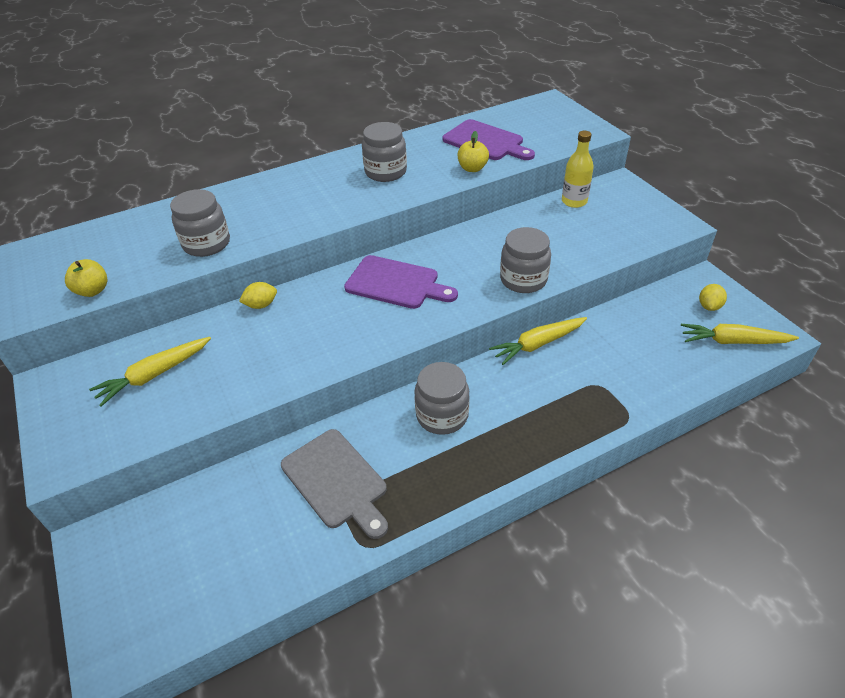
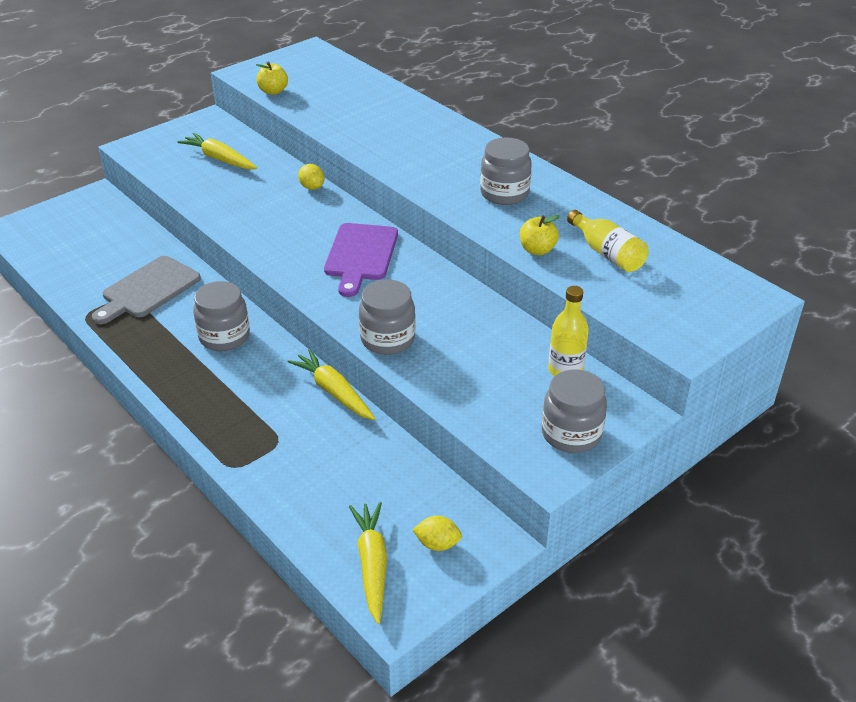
camera: 75 degrees right, 5 degrees down
grey jar [170,189,230,257] -> grey jar moved to [542,369,607,453]
purple cutting board [442,119,535,160] -> yellow bottle [567,210,648,272]

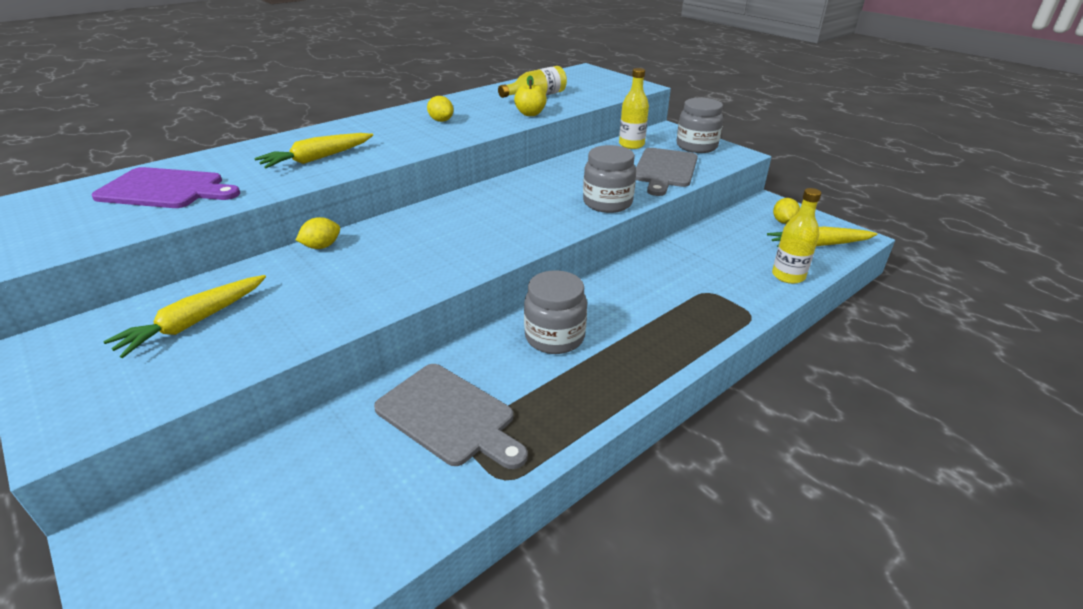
camera: 90 degrees left, 5 degrees down
yellow apple [256,61,288,95] -> none
yellow carrot [287,349,375,420] -> yellow carrot moved to [254,133,373,168]
purple cutting board [324,223,398,297] -> purple cutting board moved to [92,167,240,208]
grey jar [480,137,532,205] -> yellow lemon [427,96,454,122]
none -> grey cutting board [636,148,698,196]
none -> yellow bottle [772,188,821,284]

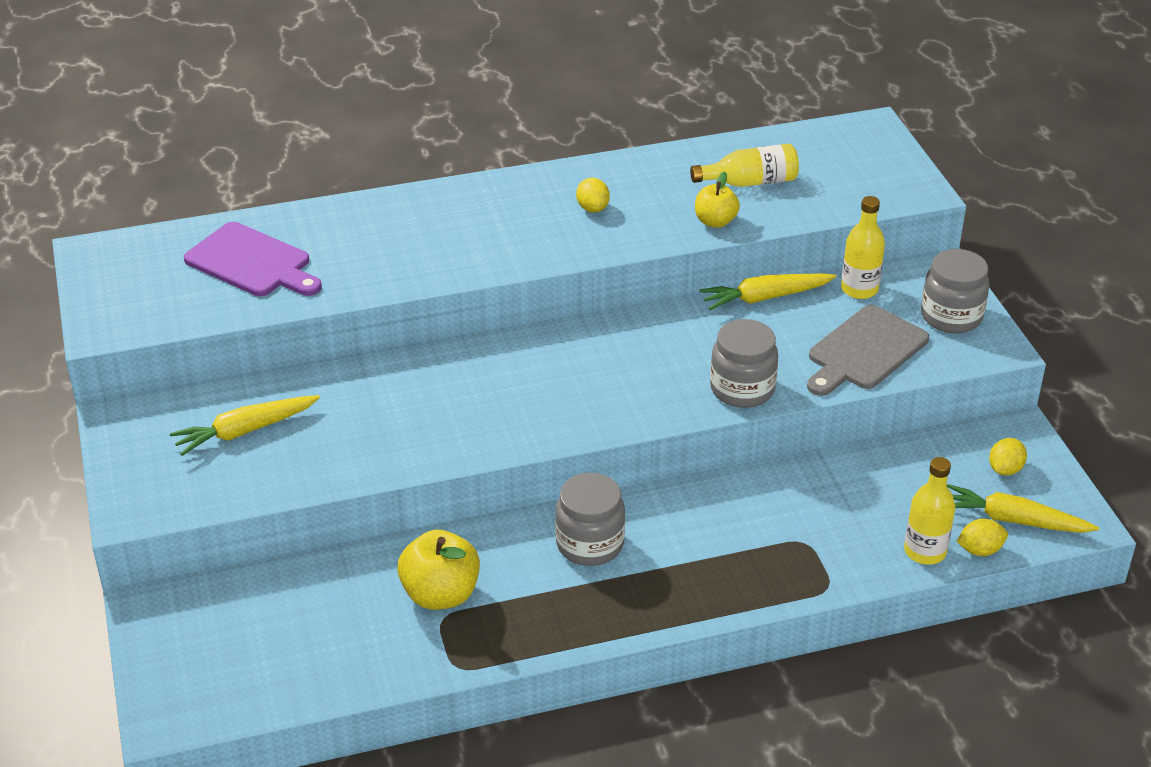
camera: 25 degrees right, 5 degrees up
yellow carrot [254,133,373,168] -> yellow carrot moved to [699,273,836,310]
yellow lemon [296,217,340,249] -> yellow lemon moved to [956,519,1008,556]
grey cutting board [374,364,528,469] -> yellow apple [397,530,480,610]

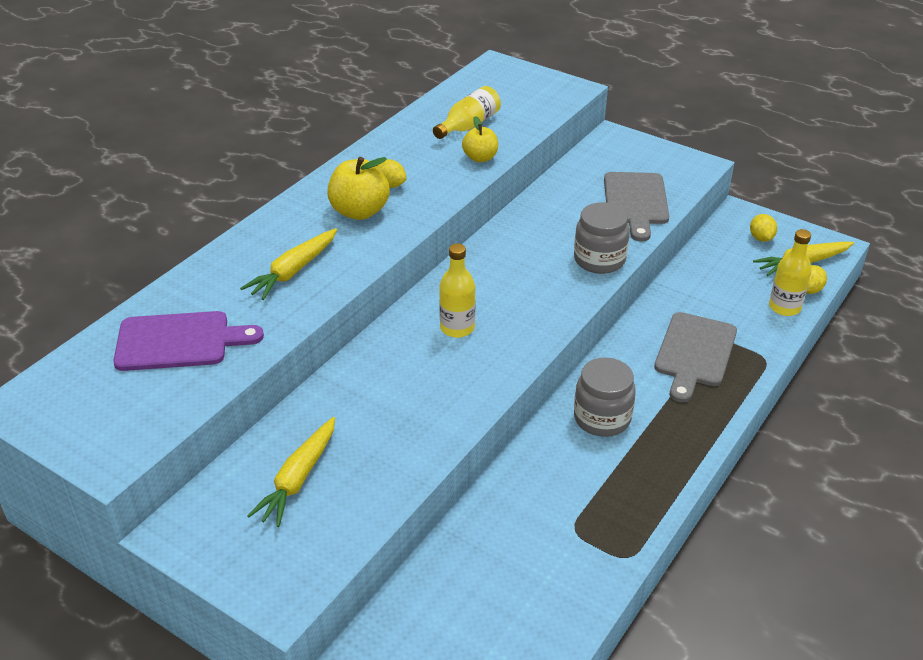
camera: 40 degrees left, 0 degrees up
yellow apple [397,530,480,610] -> yellow apple moved to [327,157,390,220]
yellow carrot [699,273,836,310] -> yellow carrot moved to [240,228,337,300]
yellow bottle [841,196,885,299] -> yellow bottle moved to [439,243,476,338]
grey jar [921,249,990,333] -> none
none -> grey cutting board [654,312,737,403]

